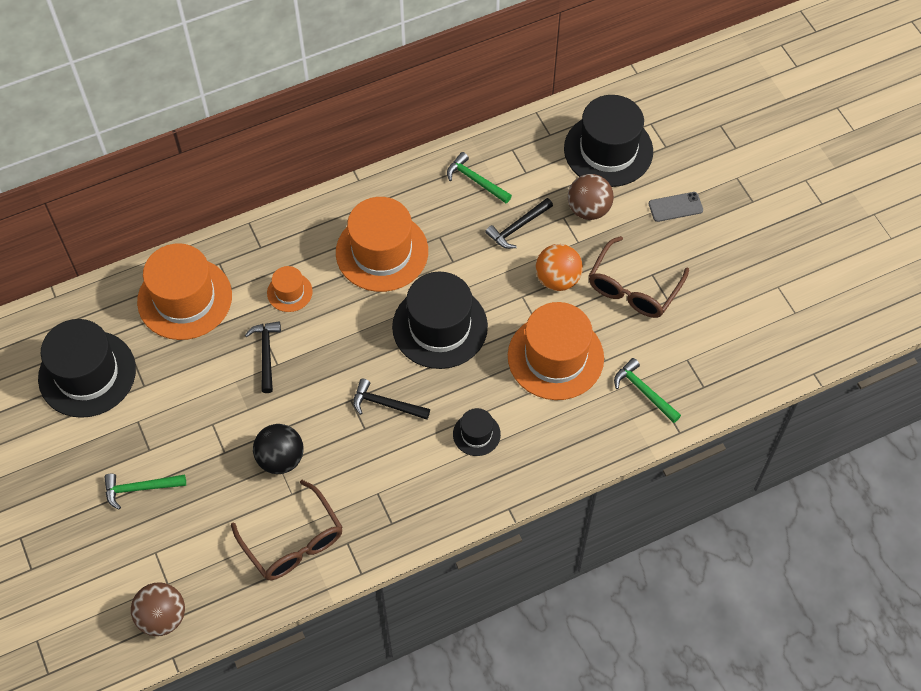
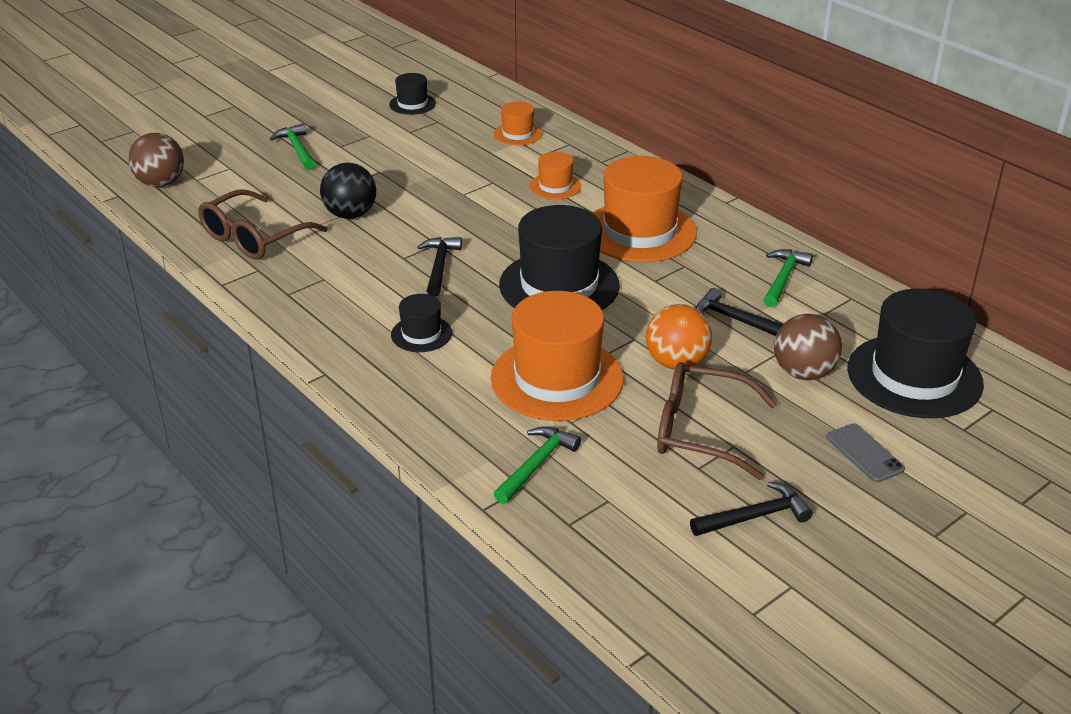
camera: 75 degrees right, 25 degrees down
black hat [38,319,136,418] -> black hat [389,73,436,115], size x0.48
orange hat [137,243,232,340] -> orange hat [494,101,542,145], size x0.48
black hammer [245,322,281,393] -> black hammer moved to [690,482,813,536]

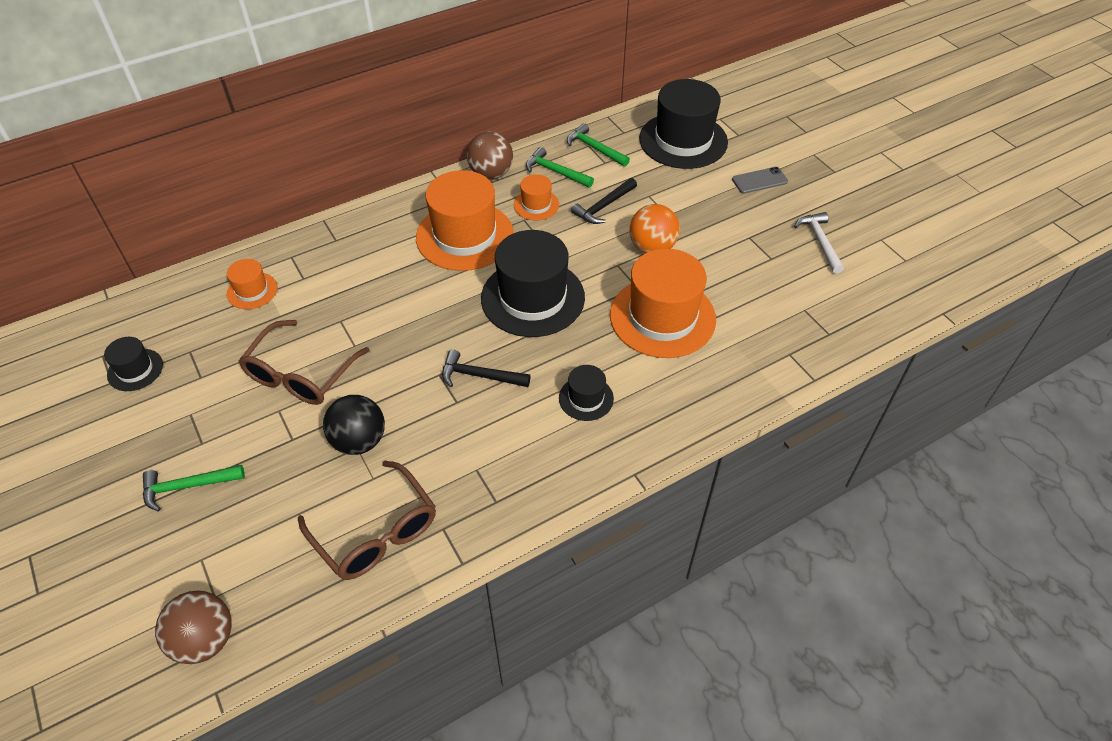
camera: 80 degrees left, 15 degrees up
green hammer [494,426,581,504] -> green hammer moved to [567,123,630,167]
orange hat [530,152,581,199] -> orange hat moved to [514,174,559,220]
brown glasses [657,362,777,480] -> brown glasses moved to [239,320,370,405]
black hammer [690,482,813,536] -> white hammer [794,212,844,274]
brown ball [774,314,842,380] -> brown ball moved to [467,132,513,179]

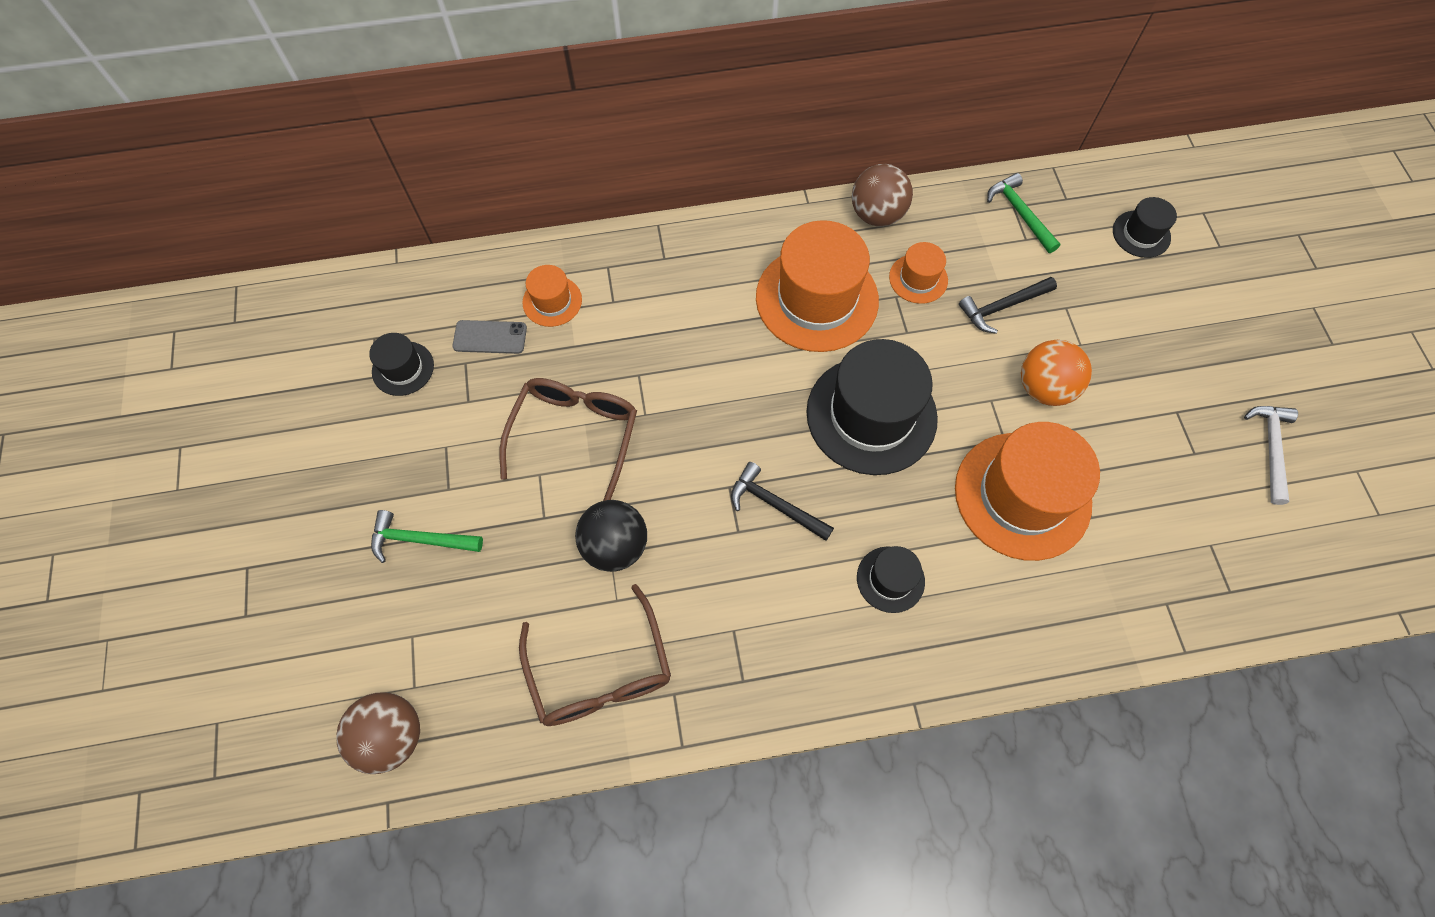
camera: 20 degrees right, 15 degrees up
brown glasses [239,320,370,405] -> brown glasses turned 150 degrees clockwise [500,378,637,501]
green hammer [526,147,594,188] -> none
black hat [639,79,728,169] -> black hat [1113,197,1177,258], size x0.48
grey phone [732,167,788,194] -> grey phone moved to [452,320,527,354]

